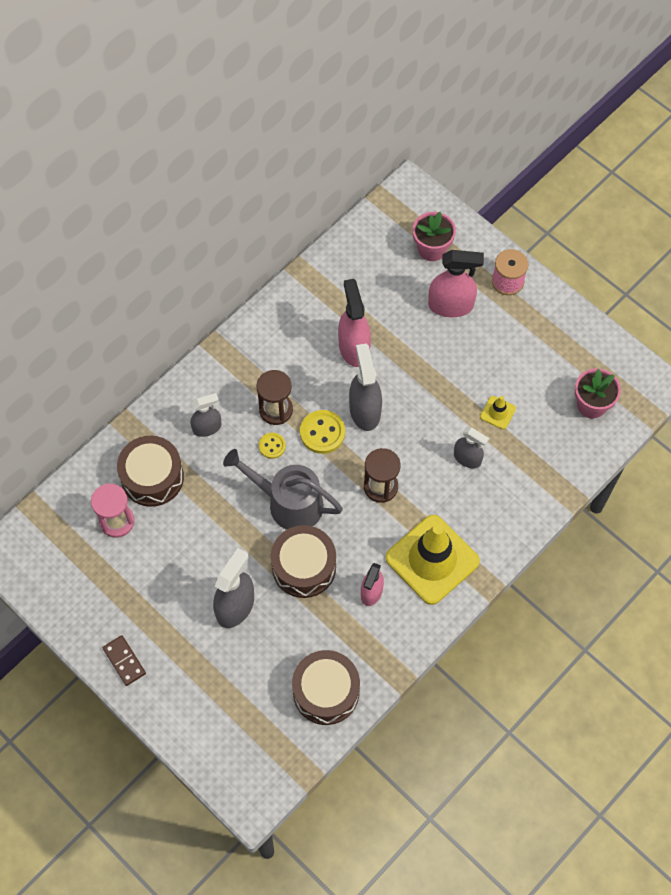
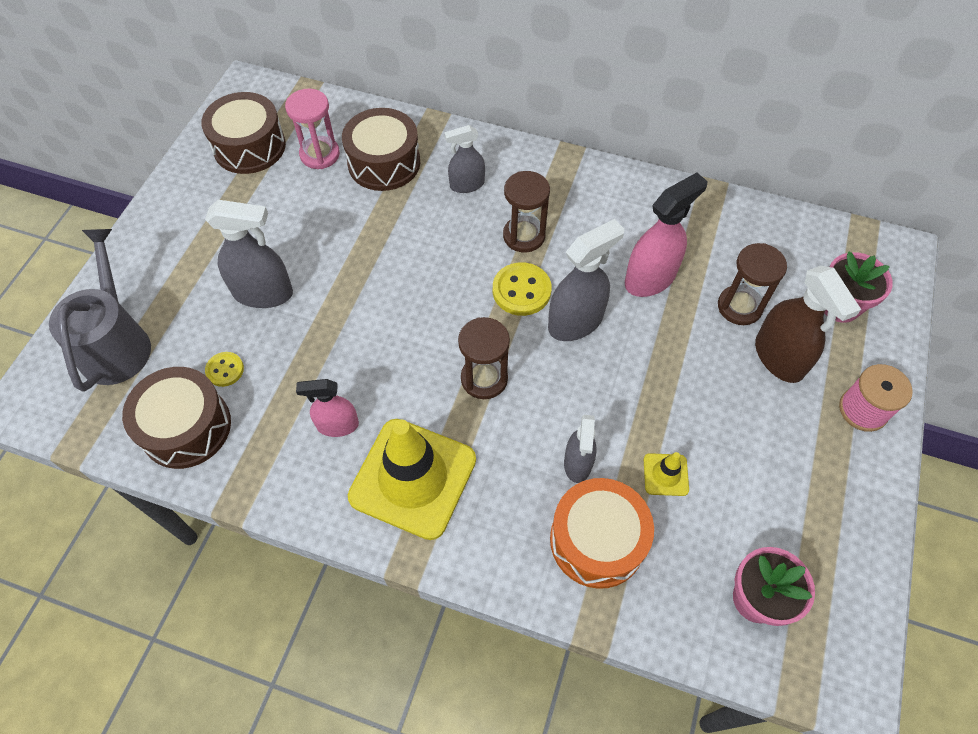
camera: 65 degrees right, 5 degrees down
brown domino [103,635,146,686] -> none
grey spray bottle [190,393,221,437] -> grey spray bottle turned 120 degrees clockwise [444,125,485,193]
grey watering can [223,449,343,530] -> grey watering can moved to [49,229,151,392]
yellow button [259,433,286,459] -> yellow button moved to [205,352,244,387]
brown drum [271,525,336,598] -> brown drum moved to [201,92,286,174]
pink spray bottle [428,250,484,317] -> brown spray bottle [755,266,861,383]
none -> orange drum [550,478,654,589]
none -> brown hourglass [718,243,787,325]

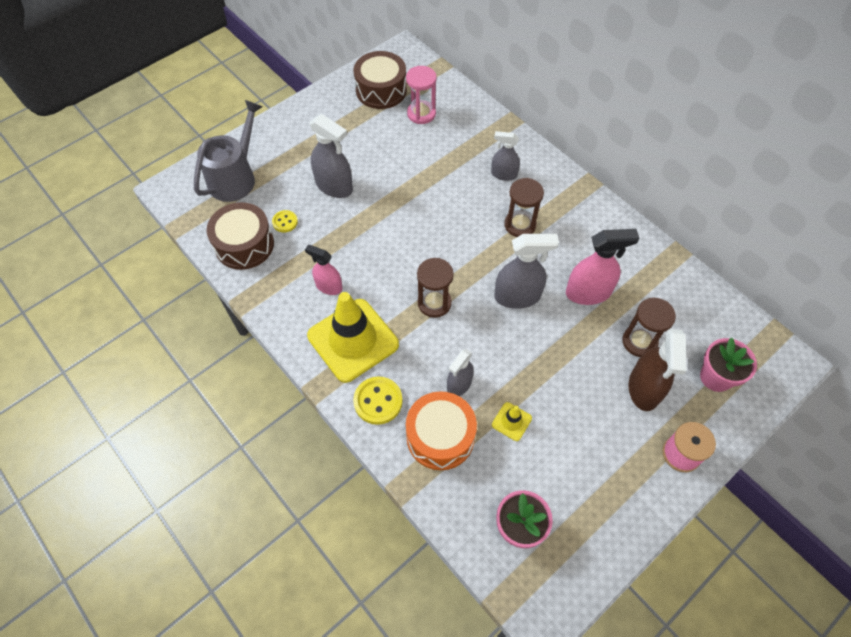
camera: 30 degrees right, 0 degrees up
brown drum [342,108,420,191] -> none
yellow button [493,262,552,316] -> yellow button moved to [353,377,403,425]

